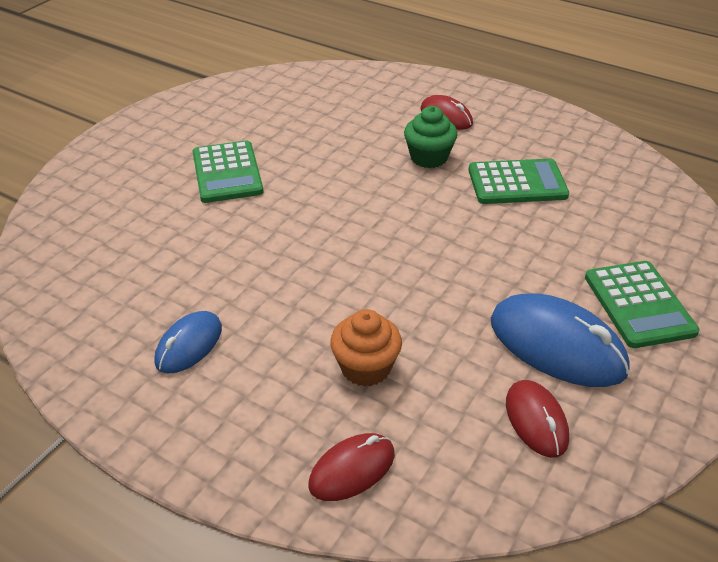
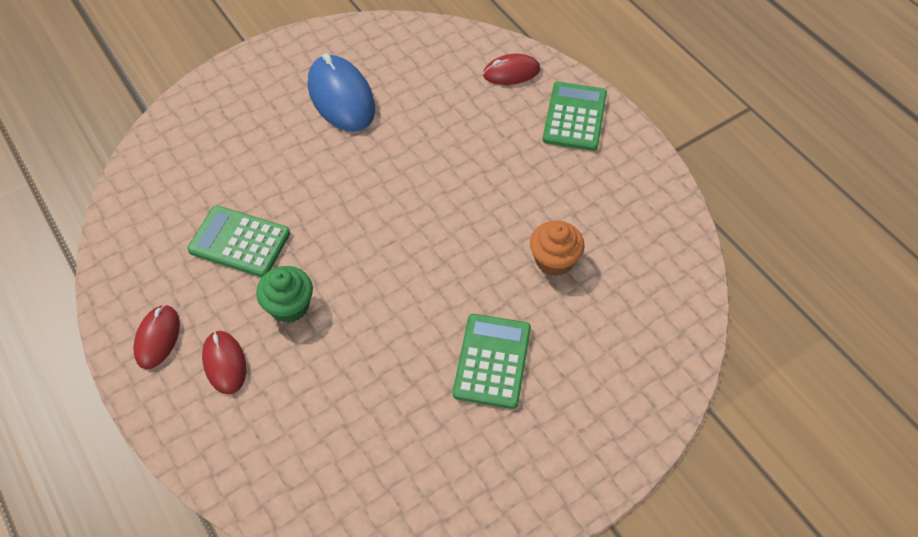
camera: 155 degrees left, 15 degrees up
blue mouse [154,311,222,373] -> none
orange cupcake [330,309,402,387] -> orange cupcake moved to [530,221,585,276]
red mouse [506,380,569,458] -> red mouse moved to [133,305,180,369]
green calculator [585,261,700,348] -> green calculator moved to [543,82,607,151]

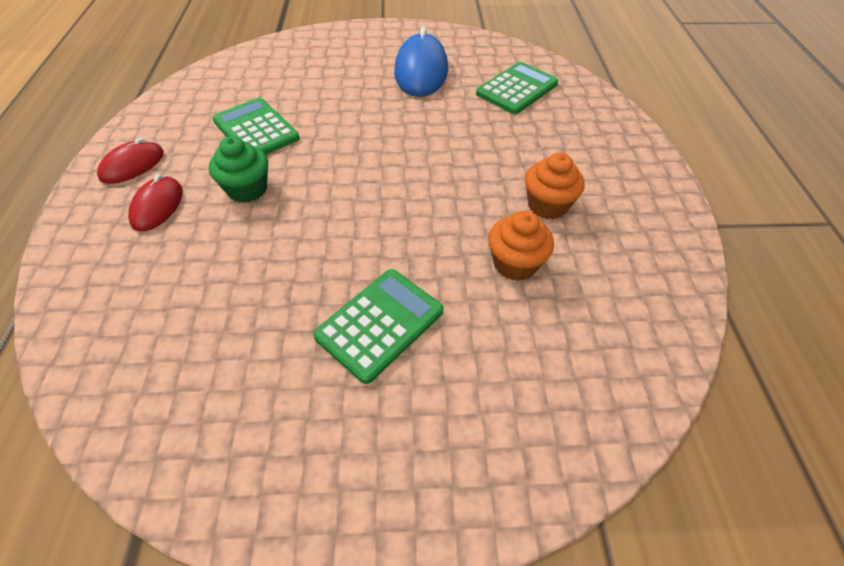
camera: 30 degrees right, 5 degrees down
red mouse [483,54,540,85] -> none
green calculator [543,82,607,151] -> green calculator moved to [476,62,559,114]
none -> orange cupcake [525,153,585,219]

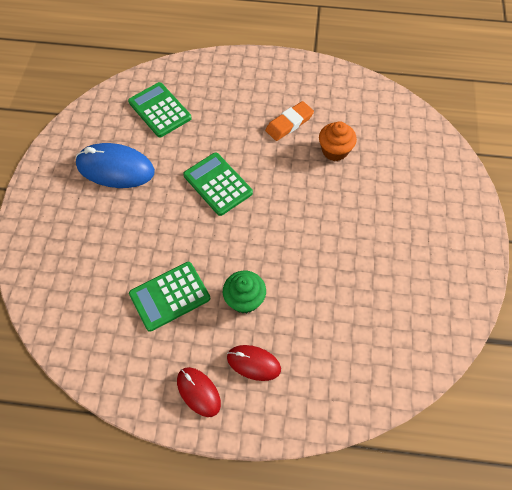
camera: 80 degrees left, 10 degrees up
green calculator [313,269,444,384] -> green calculator moved to [183,152,253,216]
orange cupcake [525,153,585,219] -> orange eraser [265,101,314,141]

